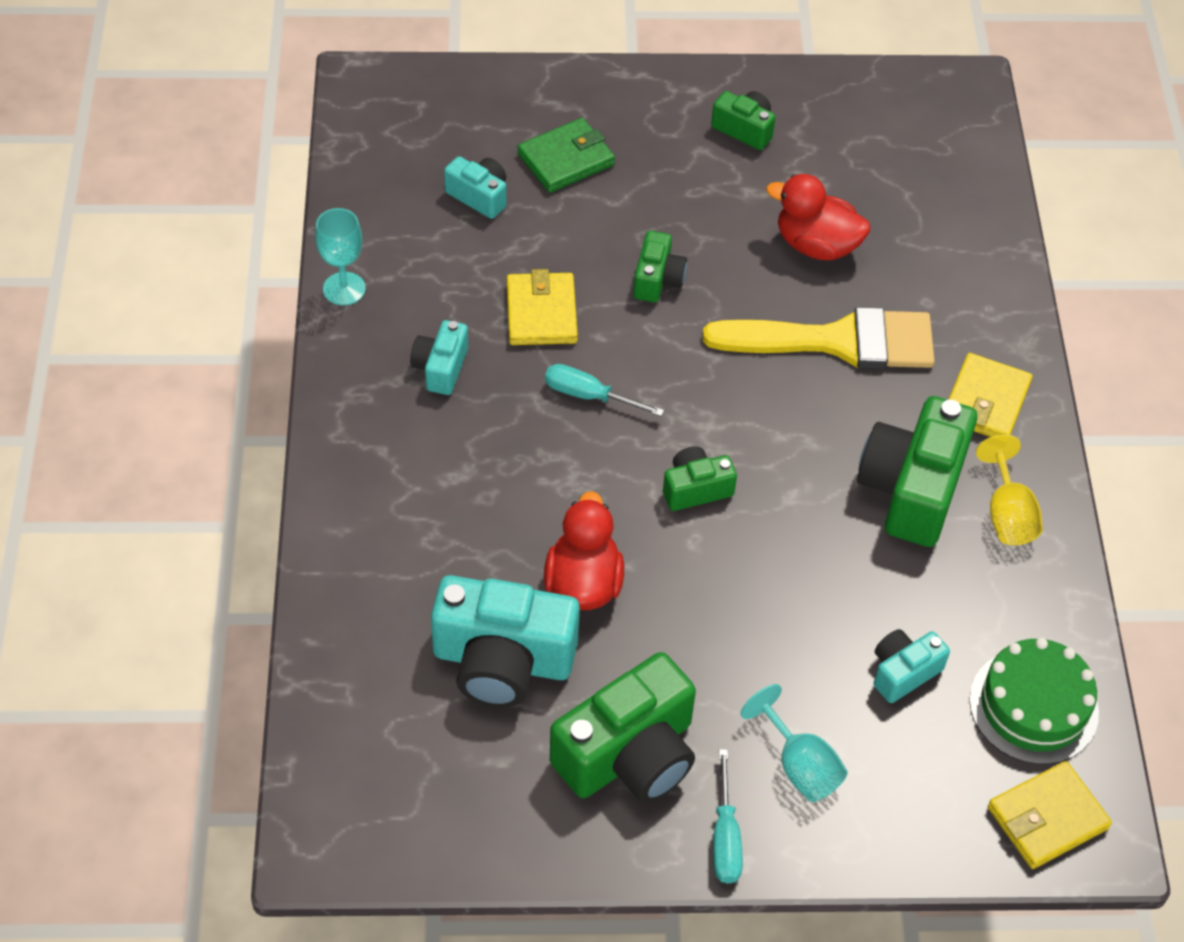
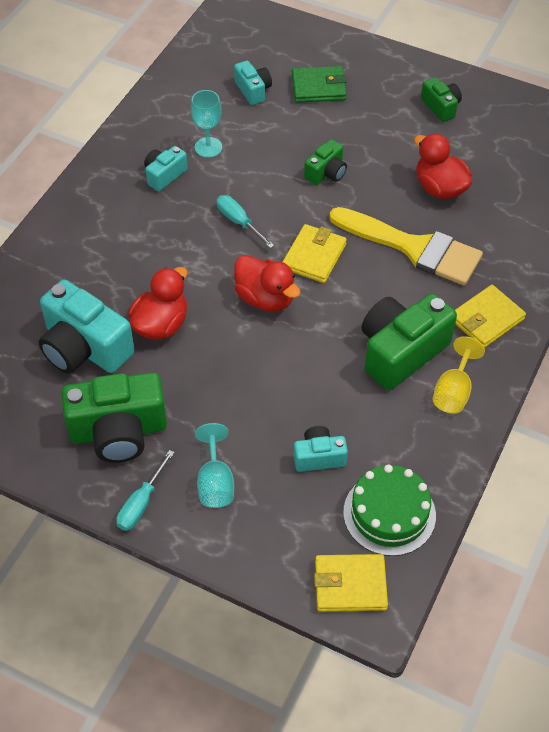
camera: 30 degrees right, 0 degrees up
turquoise goblet [315,208,366,306] -> turquoise goblet moved to [191,90,222,158]
yellow wallet [507,269,578,345] -> yellow wallet moved to [283,224,347,283]
green camera [663,446,737,511] -> red duck [234,255,301,312]

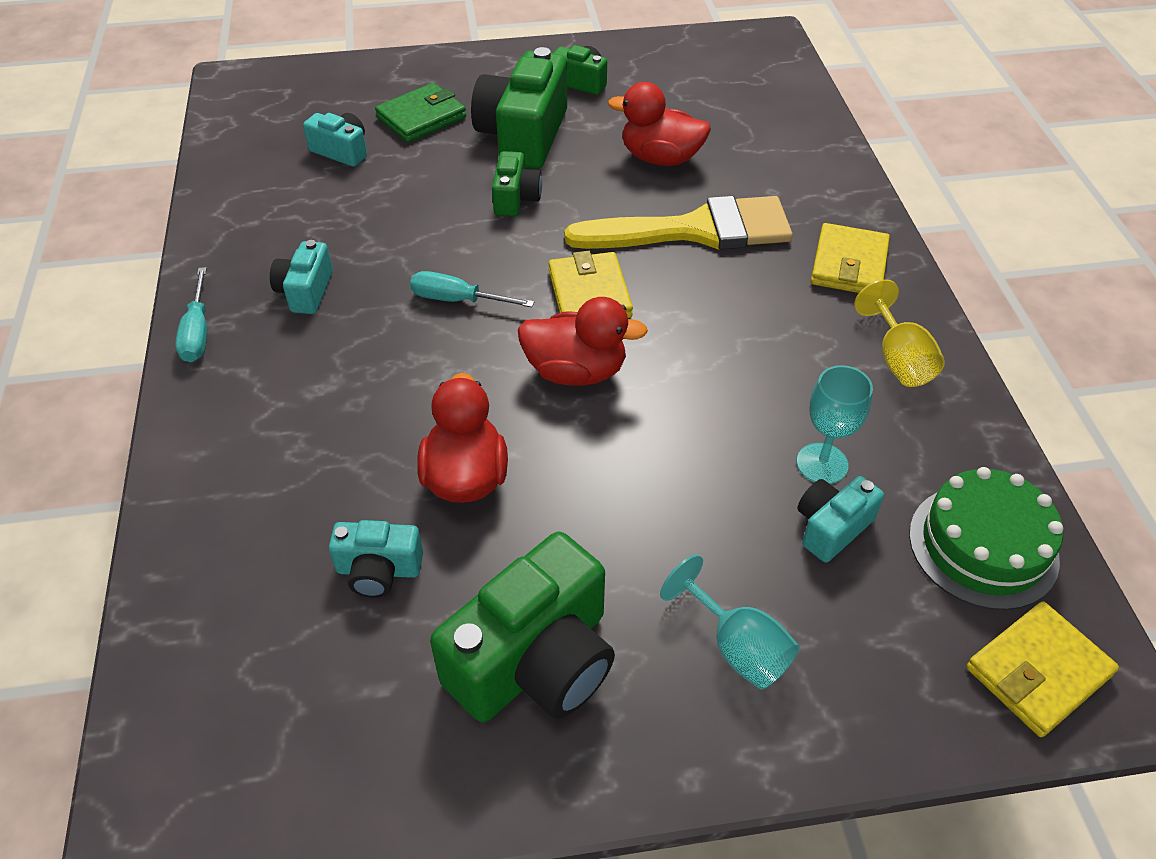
camera: 35 degrees left, 5 degrees down
turquoise camera [39,279,135,374] -> turquoise camera [329,520,423,598], size x0.52
turquoise screwdriver [116,450,175,531] -> turquoise screwdriver moved to [175,267,207,362]
turquoise goblet [191,90,222,158] -> turquoise goblet moved to [797,365,873,484]
green camera [362,293,457,390] -> green camera moved to [471,47,567,169]

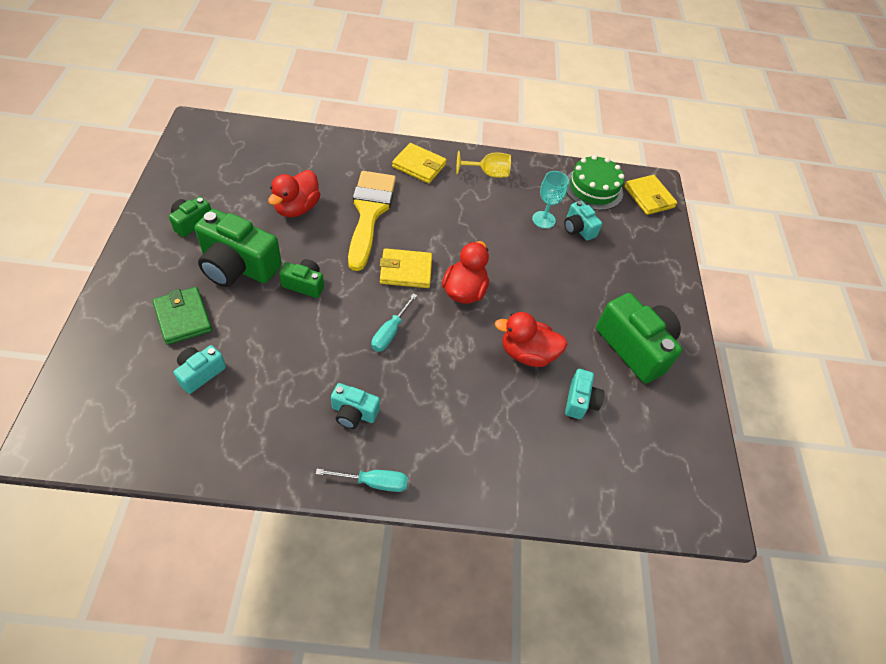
camera: 85 degrees left, 5 degrees up
turquoise goblet [660,554,800,690] -> none

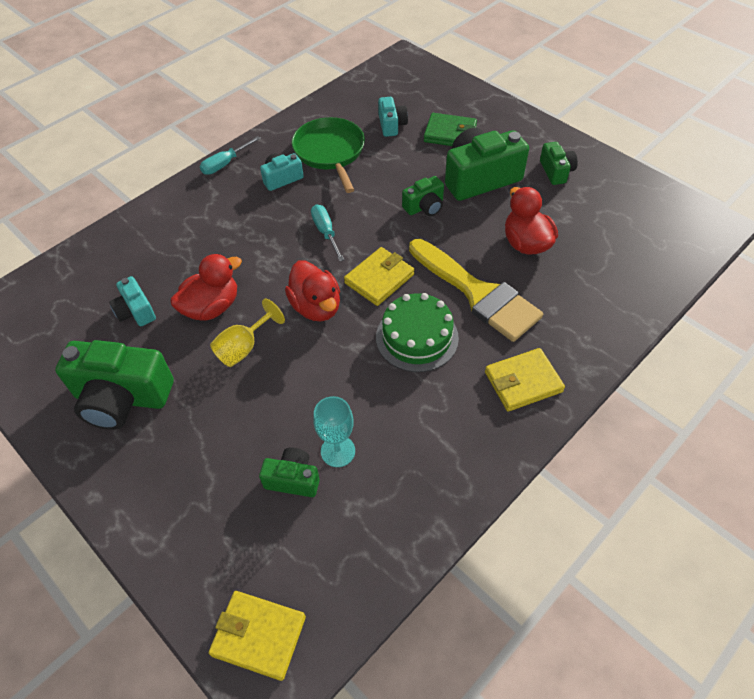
camera: 140 degrees right, 0 degrees up
yellow goblet [456,151,511,178] -> yellow goblet moved to [210,299,285,367]
turquoise camera [564,201,602,241] -> green camera [259,447,320,497]
green cake [567,155,624,210] -> green cake moved to [376,293,459,372]
none -> green pan [292,117,365,193]

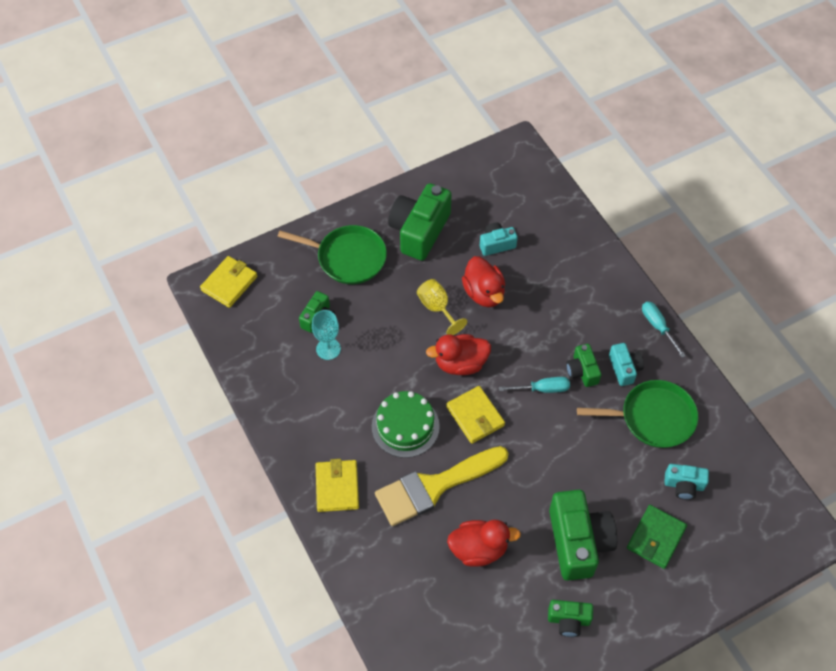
camera: 105 degrees right, 5 degrees up
green camera [402,176,444,216] -> green camera moved to [566,344,601,387]
none -> green pan [278,225,387,284]

